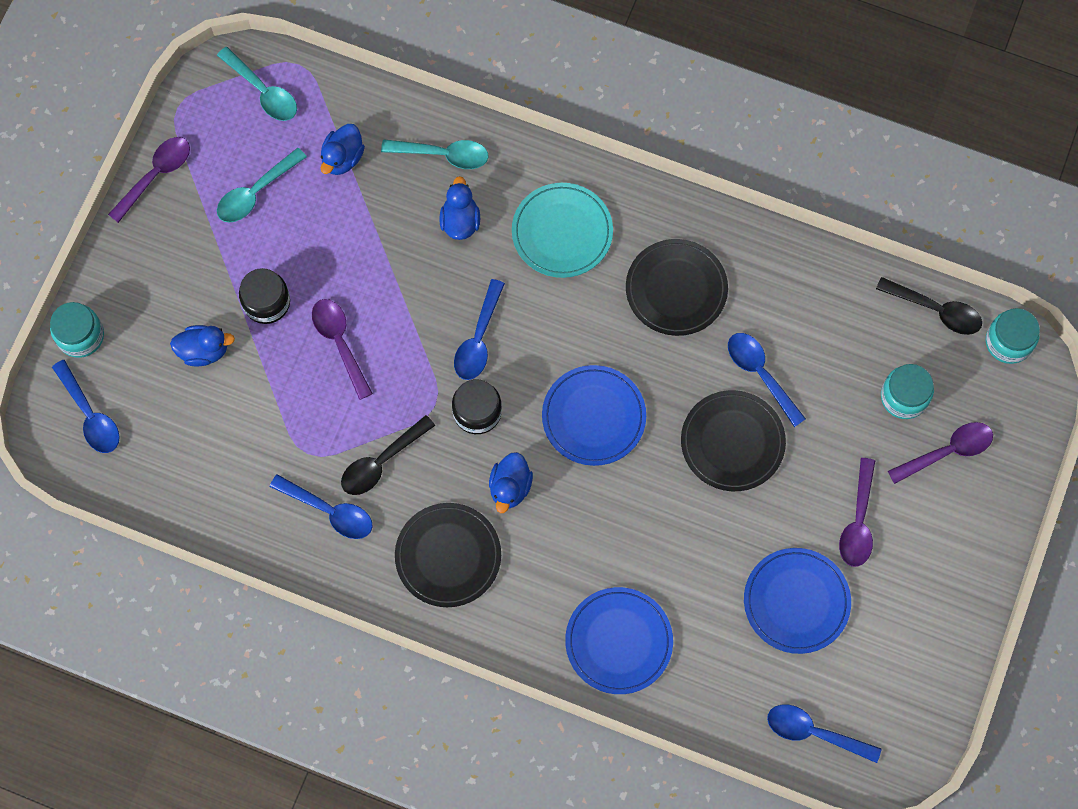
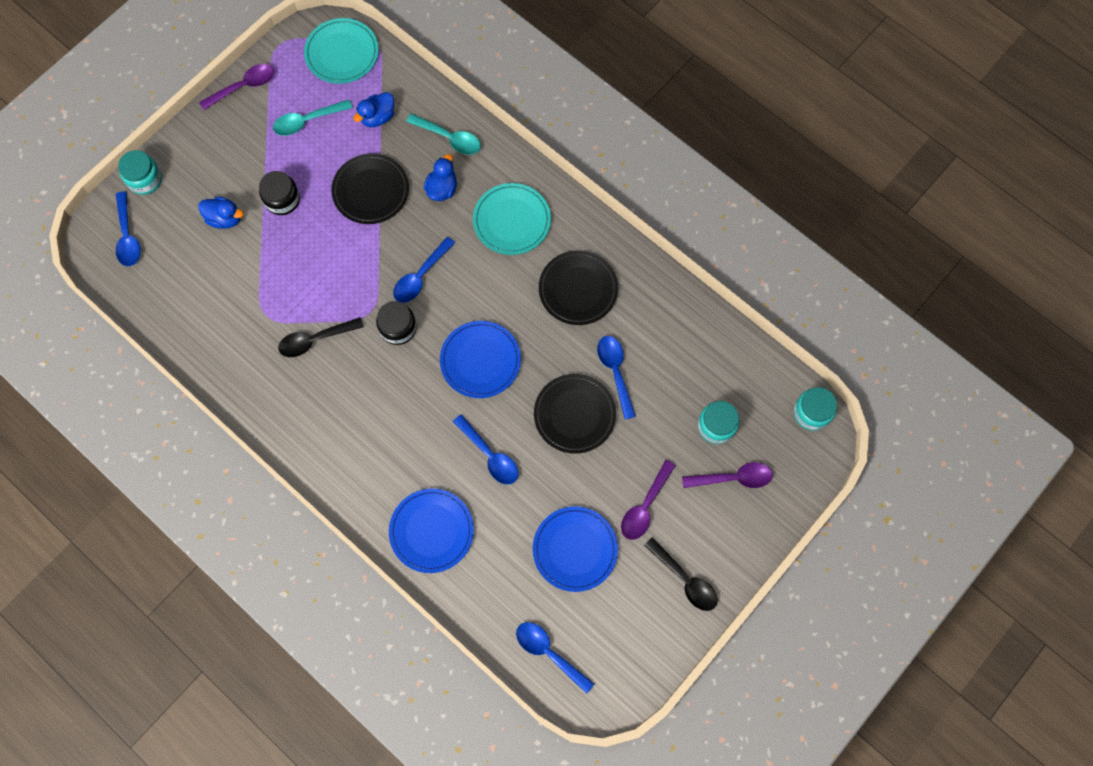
camera: 20 degrees right, 0 degrees up
turquoise spoon [217,47,297,121] -> turquoise plate [304,18,379,84]
blue spoon [270,474,373,539] -> blue spoon moved to [453,414,518,485]
purple spoon [312,299,373,400] -> none
black plate [395,503,501,607] -> black plate moved to [331,153,409,224]
blue duck [489,452,533,513] -> none
black spoon [876,277,982,335] -> black spoon moved to [644,537,718,611]

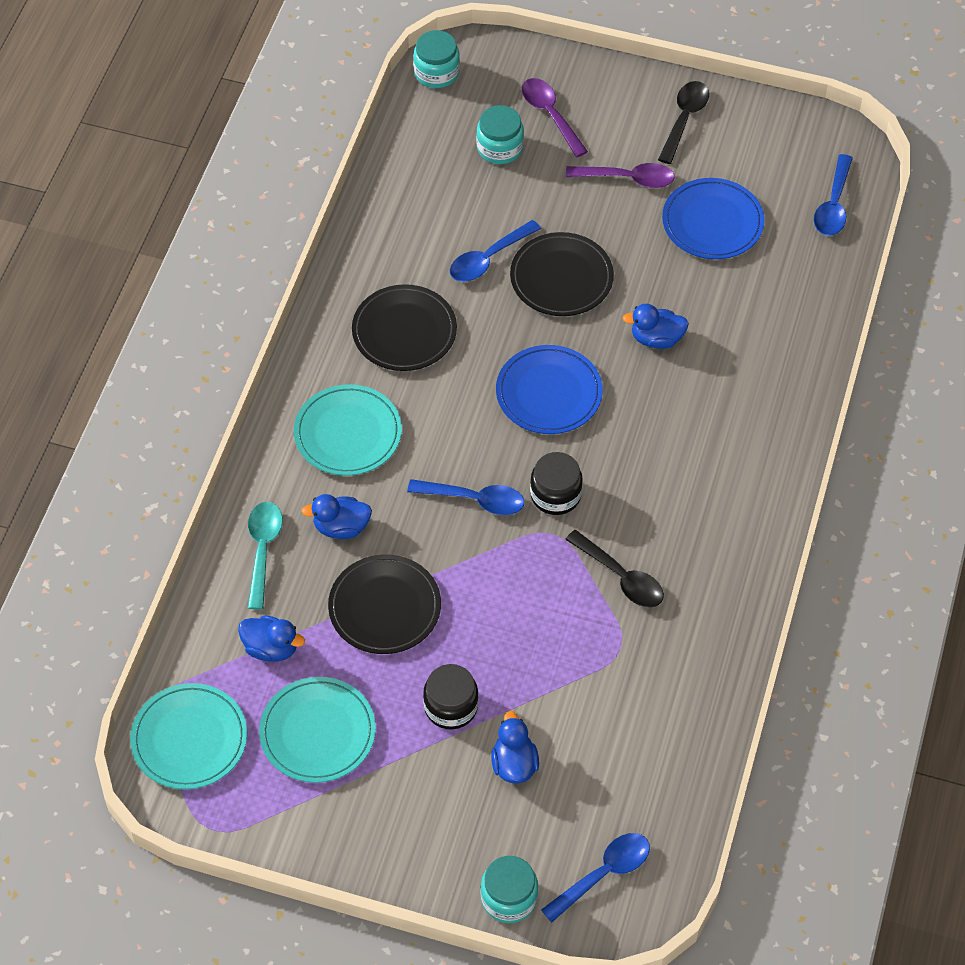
camera: 115 degrees left, 15 degrees down
purple spoon [199,64,274,110] -> none
turquoise spoon [273,100,353,136] -> turquoise plate [259,677,376,783]
blue plate [389,489,474,573] -> none
blue spoon [453,414,518,485] -> blue duck [622,304,689,349]

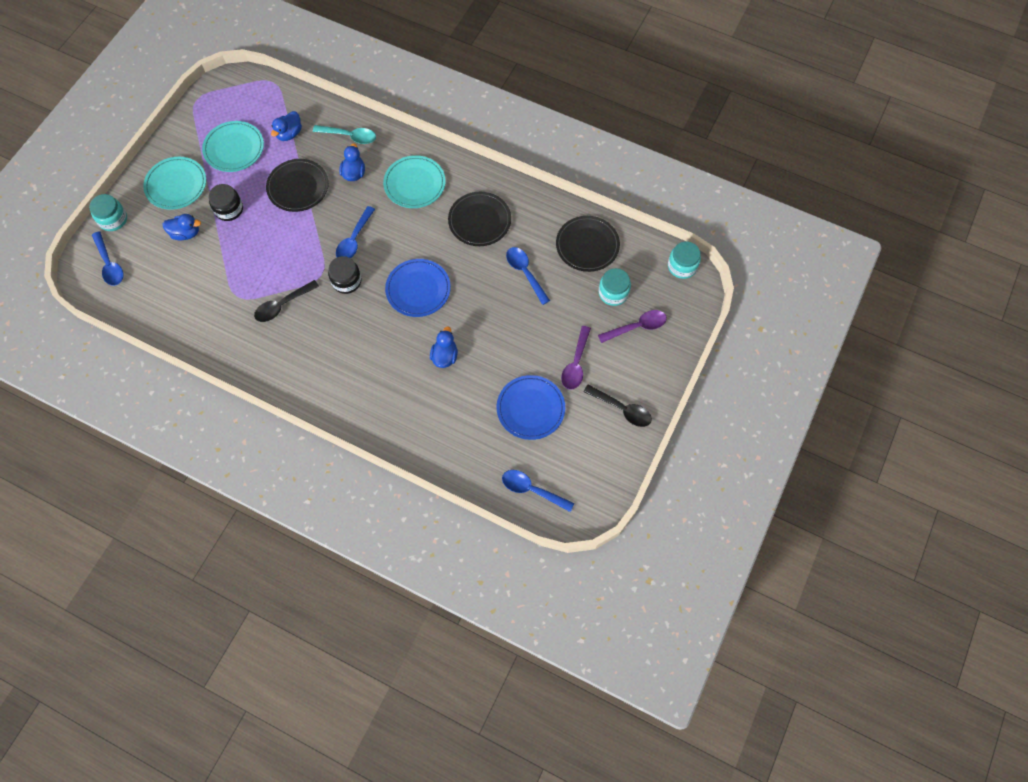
camera: 100 degrees right, 10 degrees up
turquoise plate [130,683,247,789] -> turquoise plate moved to [143,157,206,210]
black plate [510,232,614,316] -> black plate moved to [556,216,620,272]

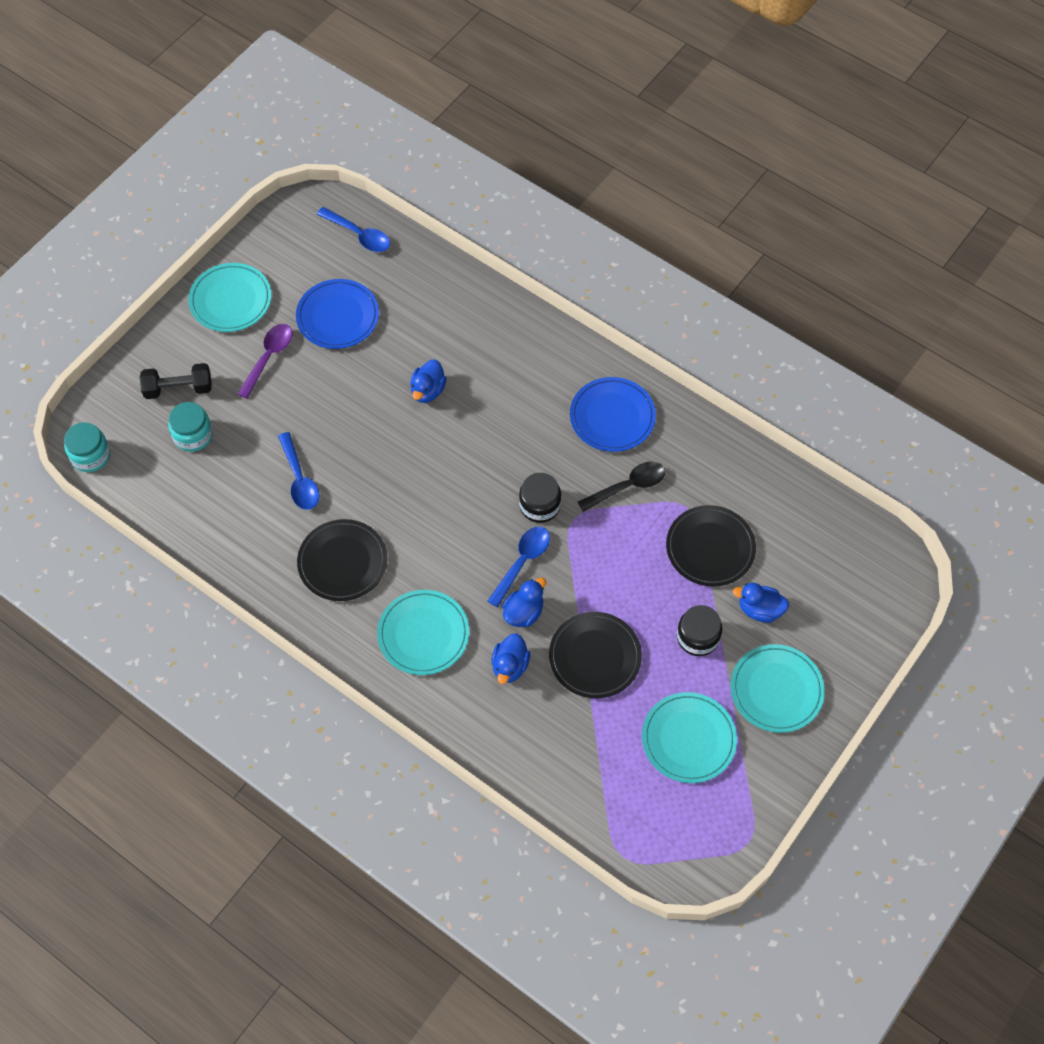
camera: 170 degrees left, 5 degrees down
turquoise jar [89,194,127,231] -> none
blue spoon [92,231,123,286] -> none
blue duck [271,111,302,141] -> blue duck moved to [502,578,546,627]
turquoise spoon [313,125,376,144] -> none
blue plate [385,259,451,317] -> blue plate moved to [570,377,656,452]
black plate [556,216,620,272] -> black plate moved to [666,505,756,587]
black spoon [583,385,652,427] -> turquoise plate [188,263,272,332]
purple spoon [598,310,667,343] -> black dumbbell [140,363,212,399]

